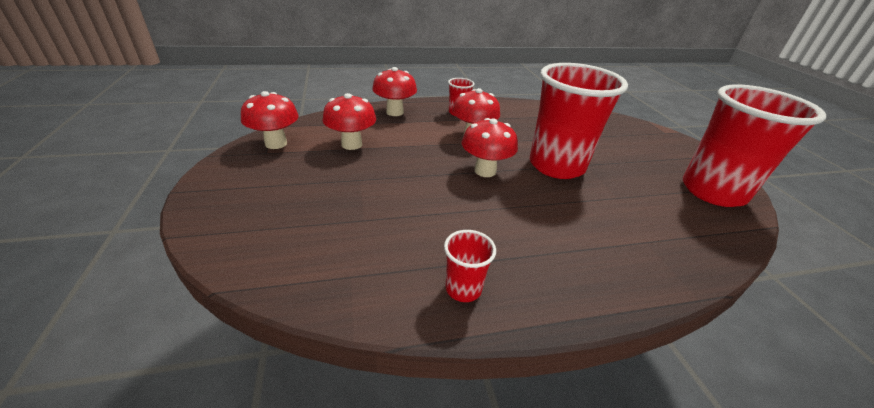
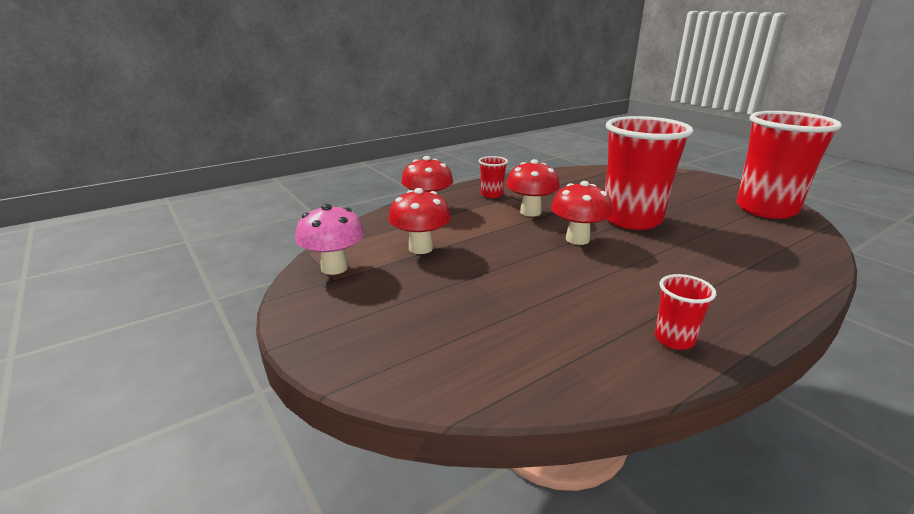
camera: 20 degrees left, 10 degrees down
red mushroom [241,91,299,149] -> pink mushroom [295,204,364,275]

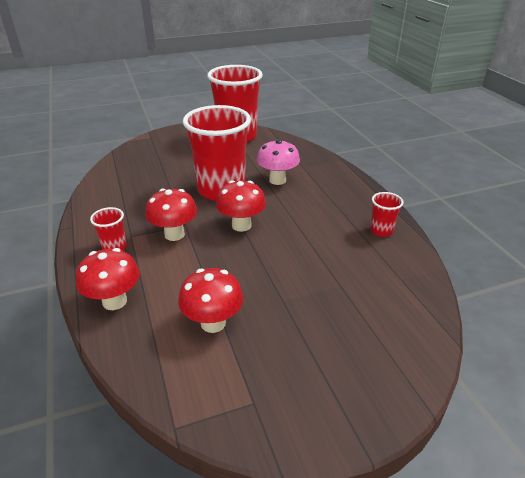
camera: 75 degrees left, 10 degrees up
pink mushroom [295,204,364,275] -> pink mushroom moved to [257,139,300,185]

